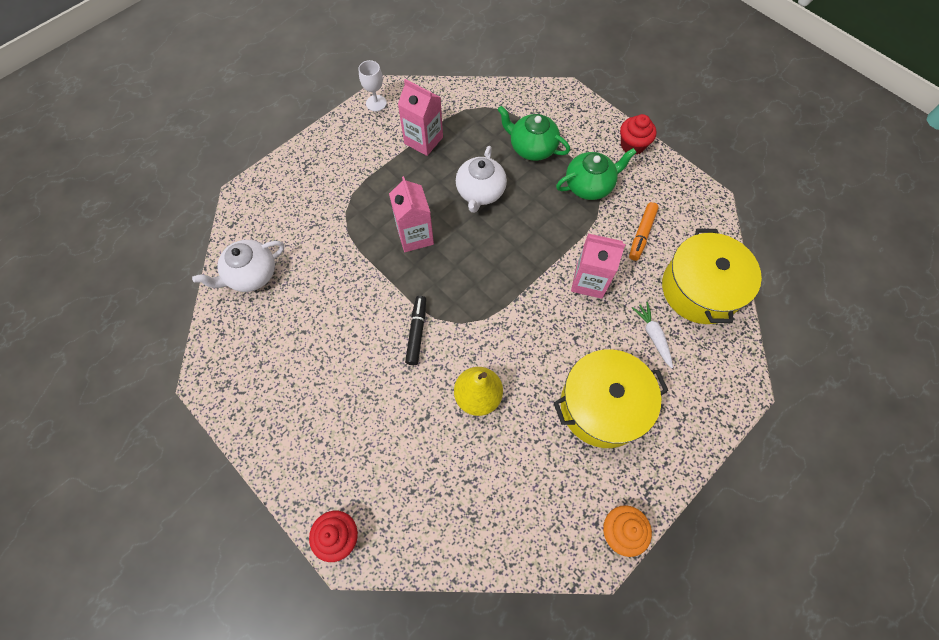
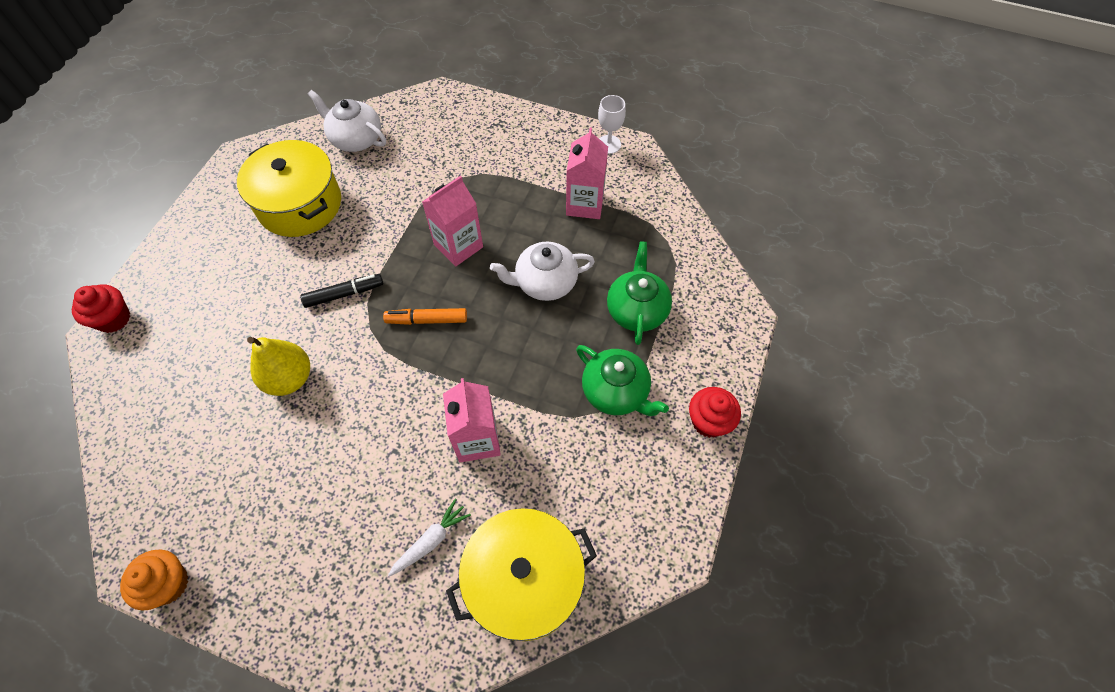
camera: 65 degrees right, 5 degrees down
yellow pot [554,349,668,448] -> yellow pot moved to [237,140,341,237]
orange marker [629,202,659,261] -> orange marker moved to [383,308,467,325]

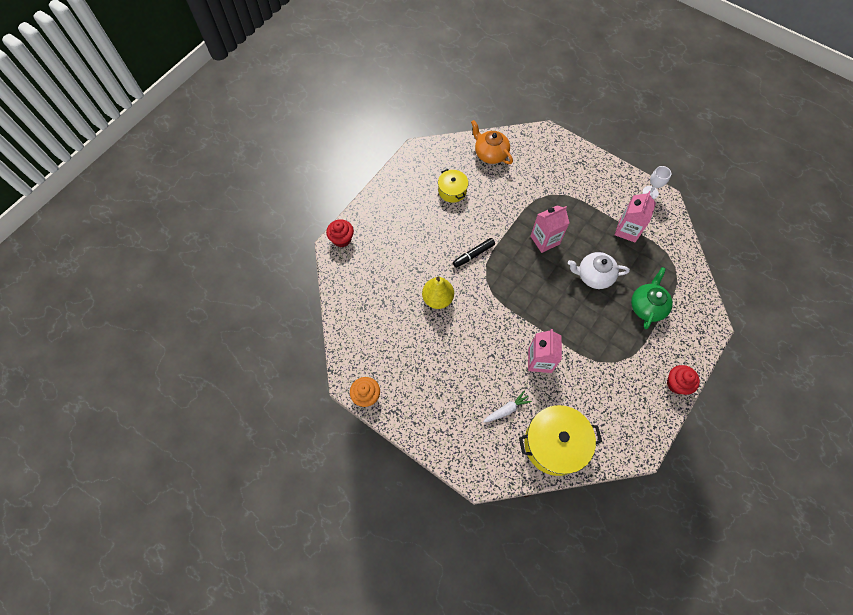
camera: 15 degrees right, 5 degrees up
yellow pot [237,140,341,237] -> yellow pot [438,169,468,203], size x0.55
black marker [300,274,383,308] -> black marker turned 150 degrees clockwise [453,238,495,268]
white teapot [308,90,386,152] -> orange teapot [471,120,513,164]
orange marker [383,308,467,325] -> none
green teapot [576,345,669,416] -> none

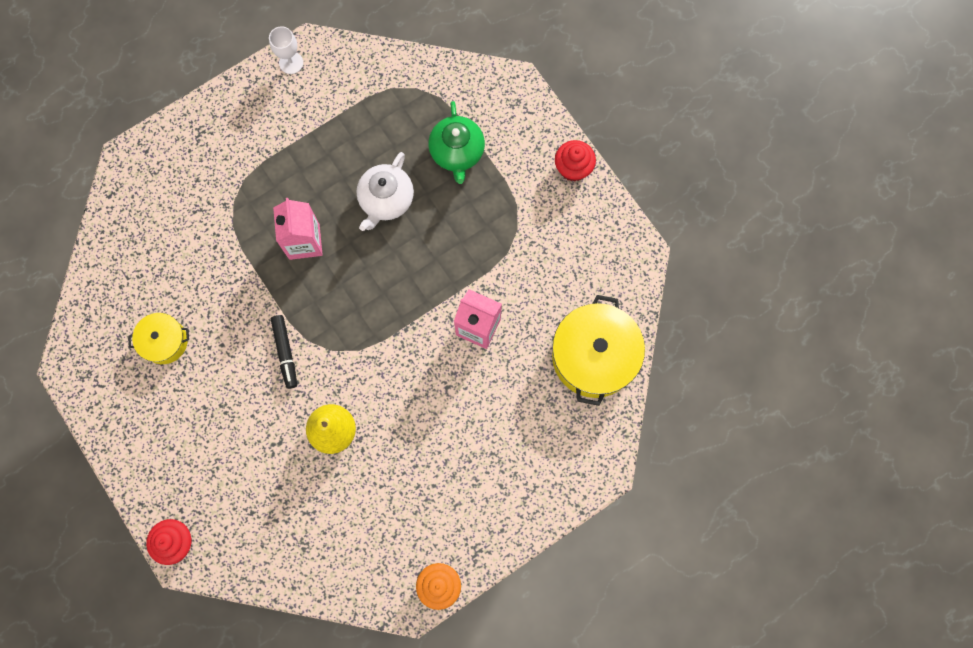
camera: 70 degrees left, 10 degrees up
orange teapot [471,120,513,164] -> none
white carrot [483,390,532,423] -> none
pink carton [615,191,656,242] -> none
green teapot [631,267,673,329] -> green teapot turned 135 degrees counterclockwise [428,101,485,184]

